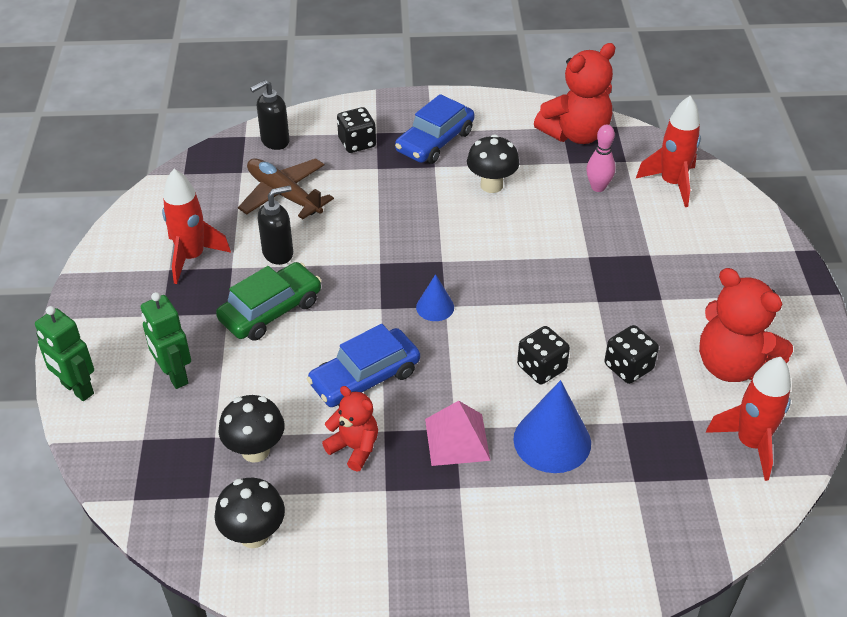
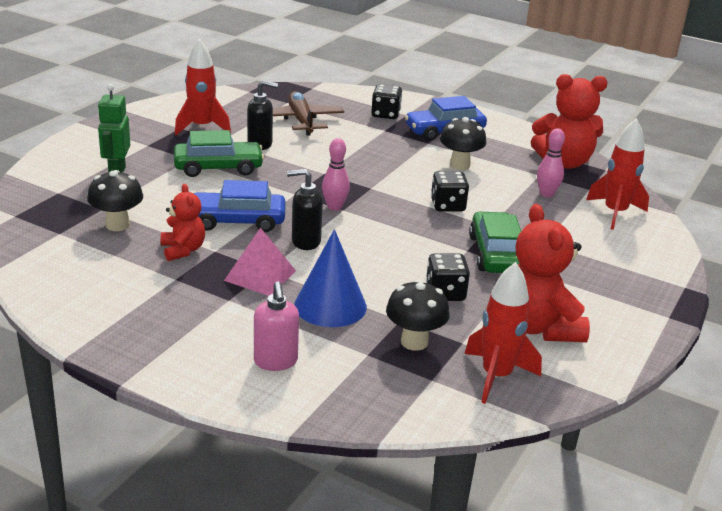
camera: 30 degrees right, 15 degrees down
green robot [35,306,94,401] -> none
black mushroom [214,478,285,548] -> black mushroom moved to [386,280,449,351]
black soap dispenser [250,80,290,150] -> black soap dispenser moved to [287,169,323,250]
blue cone [416,274,454,321] -> pink bowling pin [322,138,350,211]
black dice [517,326,570,385] -> black dice moved to [431,171,469,212]
none -> pink soap dispenser [254,281,299,371]
none -> green car [469,212,521,273]

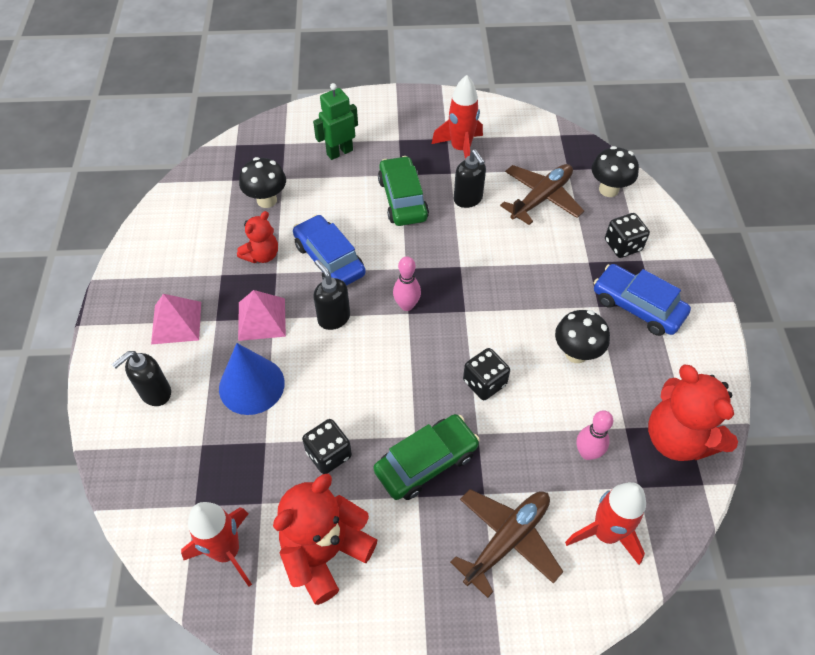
camera: 60 degrees right, 25 degrees up
green car [174,130,264,177] -> green car turned 150 degrees counterclockwise [378,156,429,226]
pink soap dispenser [254,281,299,371] -> black soap dispenser [112,351,171,406]
black mushroom [386,280,449,351] -> black mushroom moved to [592,146,639,197]
none -> pink pyramid [151,294,201,344]
none -> brown plane [450,489,563,598]

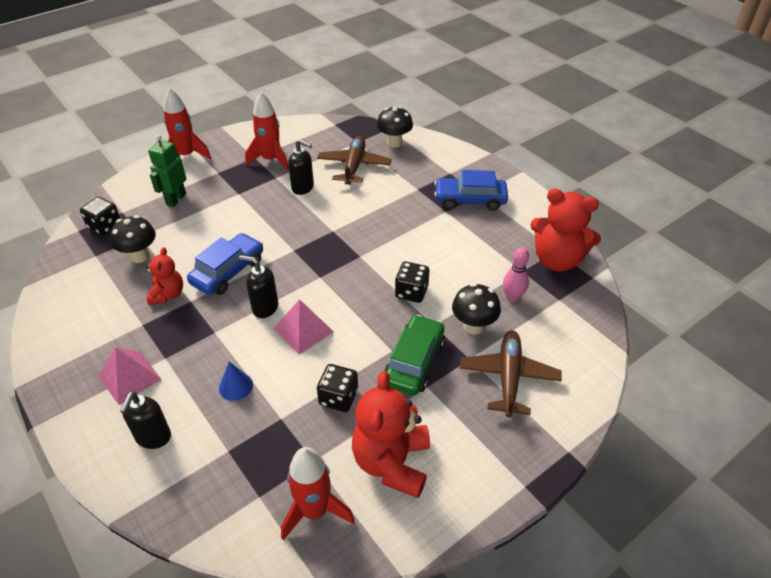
camera: 35 degrees left, 10 degrees down
blue cone [219,343,285,415] -> blue cone [219,362,253,401], size x0.55
pink pyramid [238,290,286,341] -> pink pyramid moved to [274,299,334,354]
blue car [293,215,366,286] -> blue car turned 105 degrees clockwise [187,233,263,295]
green car [378,156,429,226] -> none
pink bowling pin [393,256,421,311] -> none
black mushroom [555,310,610,363] -> black mushroom moved to [452,283,501,335]
red rocket [565,482,646,565] -> red rocket moved to [163,88,211,159]
black dice [605,213,650,258] -> black dice moved to [80,197,121,235]

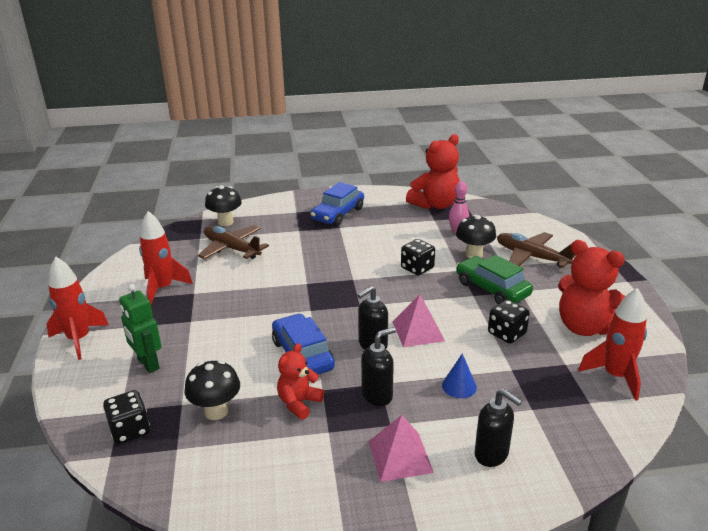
camera: 60 degrees left, 15 degrees down
red teddy bear [145,247,183,305] -> red teddy bear turned 90 degrees counterclockwise [277,343,324,420]
black soap dispenser [288,139,314,195] -> black soap dispenser moved to [361,327,396,406]

